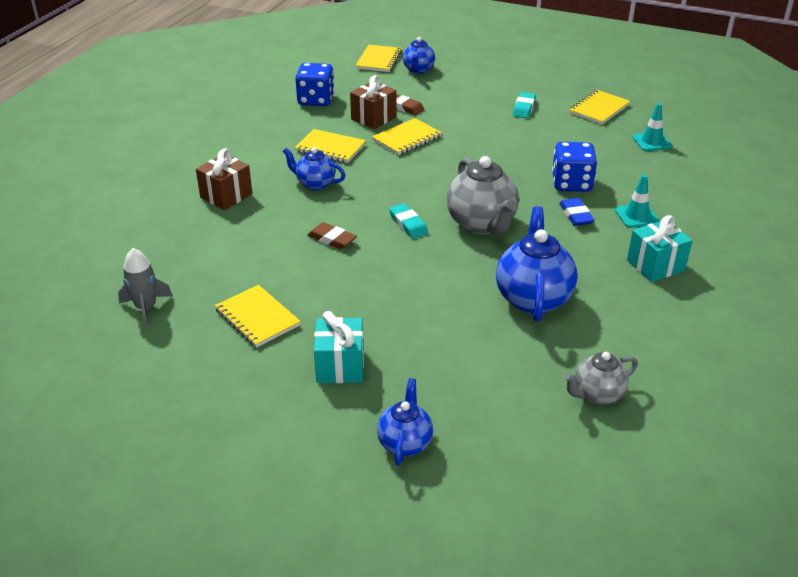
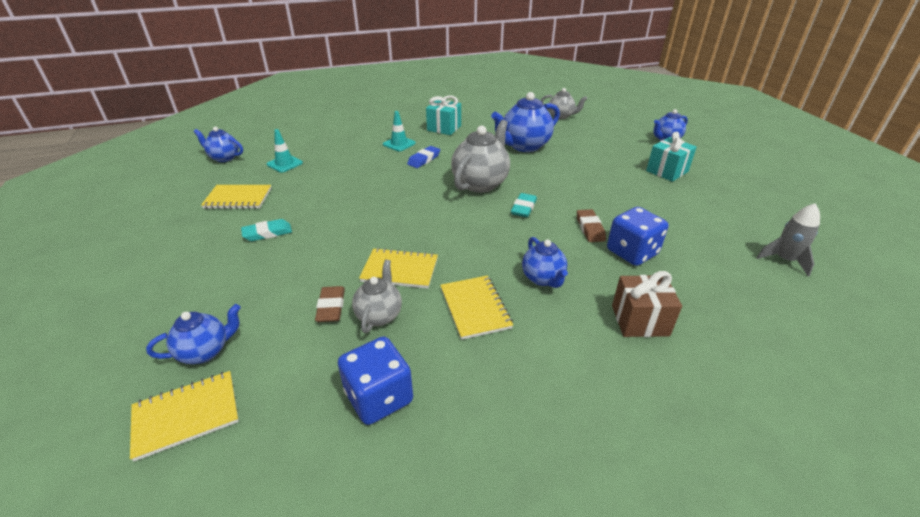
camera: 130 degrees left, 0 degrees up
yellow notebook [215,285,301,348] -> none
brown gift [350,75,396,129] -> grey teapot [352,260,402,333]
blue dice [552,142,597,192] -> blue dice moved to [607,207,668,266]
none -> blue teapot [193,127,243,162]

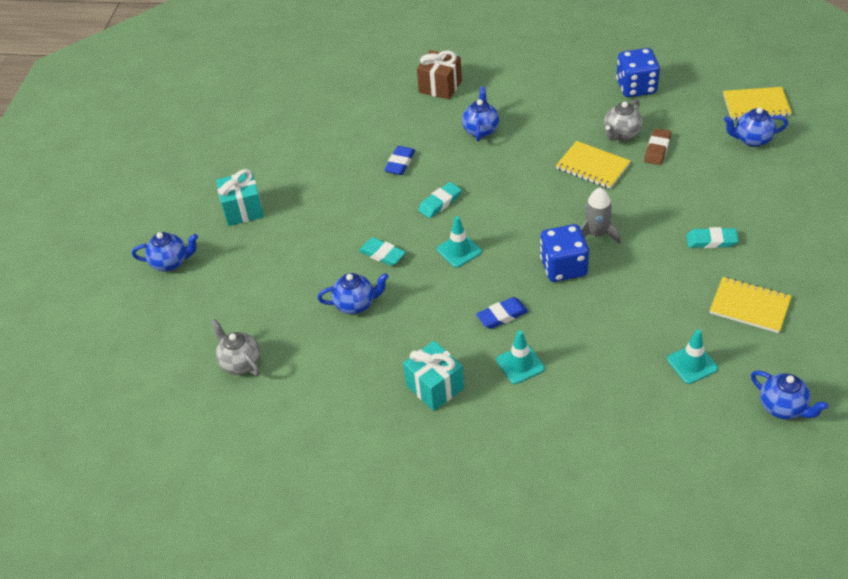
camera: 150 degrees left, 10 degrees up
yellow notebook [440,276,513,340] -> none
grey teapot [451,120,510,193] -> turquoise traffic cone [437,216,482,268]
blue teapot [491,92,560,152] -> blue teapot [318,273,388,314], size x0.59
brown eraser [577,209,606,242] -> blue eraser [384,146,415,175]
blue dice [607,207,668,266] -> blue dice moved to [540,224,589,282]
grey rocket [756,203,820,276] -> grey rocket moved to [580,188,621,244]
none -> turquoise eraser [359,237,406,266]

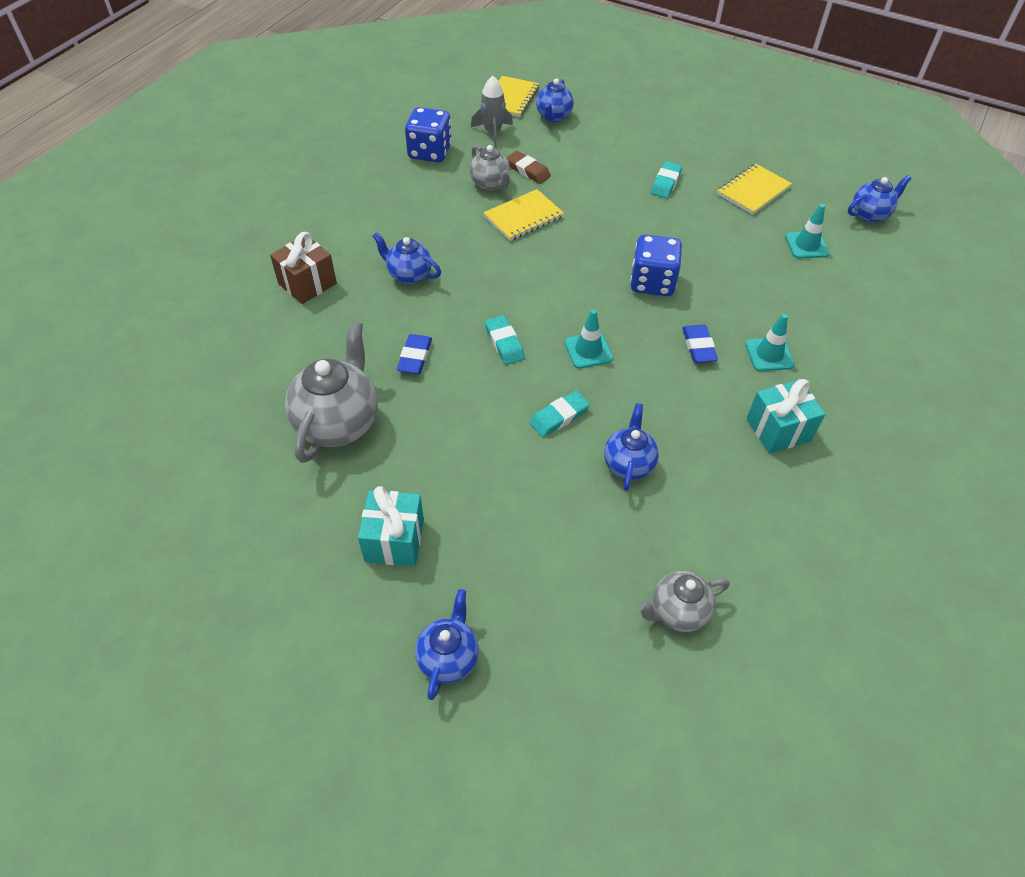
camera: 75 degrees left, 5 degrees up
blue eraser [384,146,415,175] -> blue eraser turned 60 degrees clockwise [397,334,432,374]
grey rocket [580,188,621,244] -> grey rocket moved to [471,76,513,147]
none -> grey teapot [285,321,378,463]

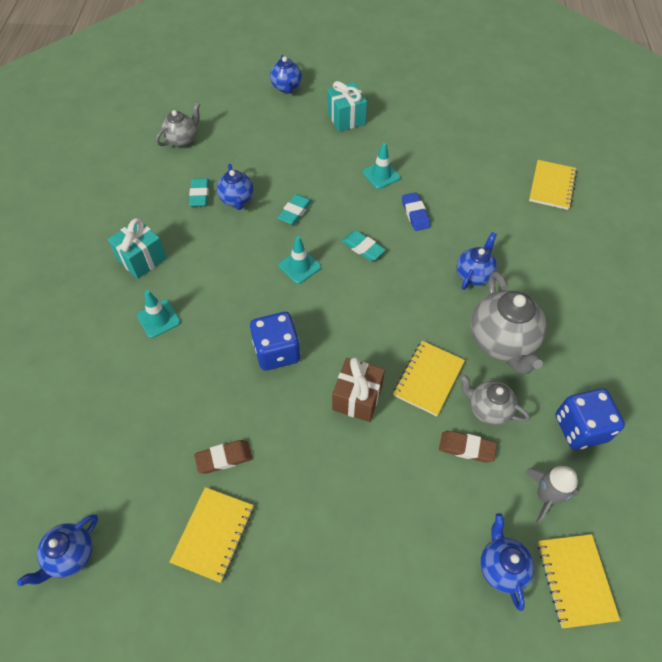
camera: 155 degrees right, 5 degrees up
brown gift [270,232,337,304] -> brown gift moved to [332,357,385,422]
grey teapot [285,321,378,463] -> grey teapot moved to [471,271,547,375]
blue teapot [373,232,441,284] -> blue teapot turned 60 degrees counterclockwise [456,232,497,290]
turquoise eraser [651,161,682,198] -> turquoise eraser moved to [189,178,209,206]
blue eraser [682,325,718,363] -> none
turquoise traffic cone [785,204,830,259] -> turquoise traffic cone moved to [363,143,401,189]
none -> brown eraser [194,440,253,474]
none -> yellow notebook [529,160,577,210]

